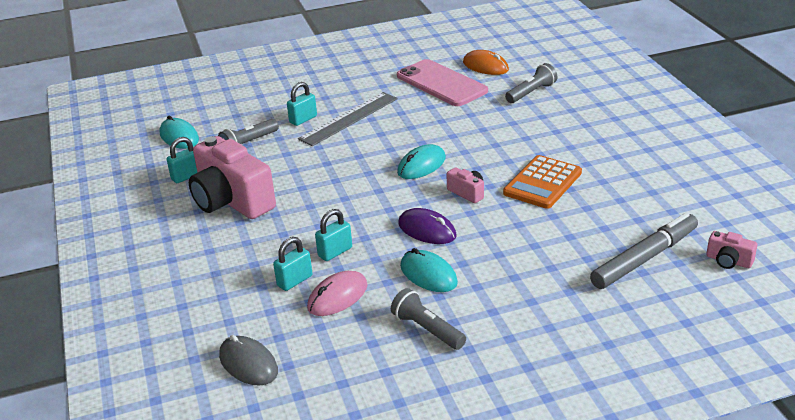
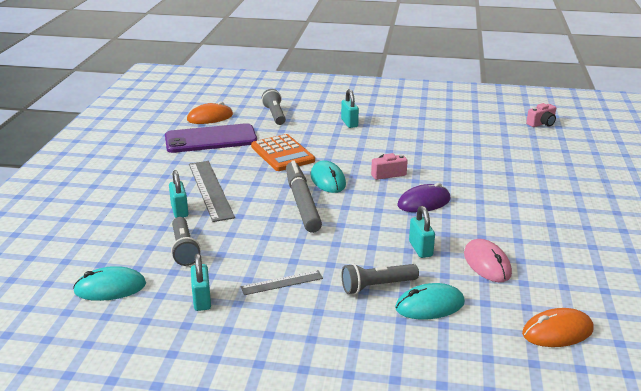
camera: 65 degrees left, 5 degrees down
pink camera [189,136,276,219] -> grey ruler [241,270,323,295]
grey mouse [219,335,278,386] -> orange mouse [522,308,593,347]
turquoise padlock [273,237,312,291] -> turquoise padlock moved to [341,89,359,128]
grey flashlight [391,288,466,350] -> grey flashlight moved to [341,263,419,294]
pink phone [397,59,488,106] -> purple phone [165,123,257,153]
turquoise mouse [400,248,458,292] -> turquoise mouse moved to [395,283,465,320]
orange calculator [503,155,582,209] -> orange calculator moved to [251,134,315,171]
grey marker [590,212,698,289] -> grey marker moved to [286,160,322,233]

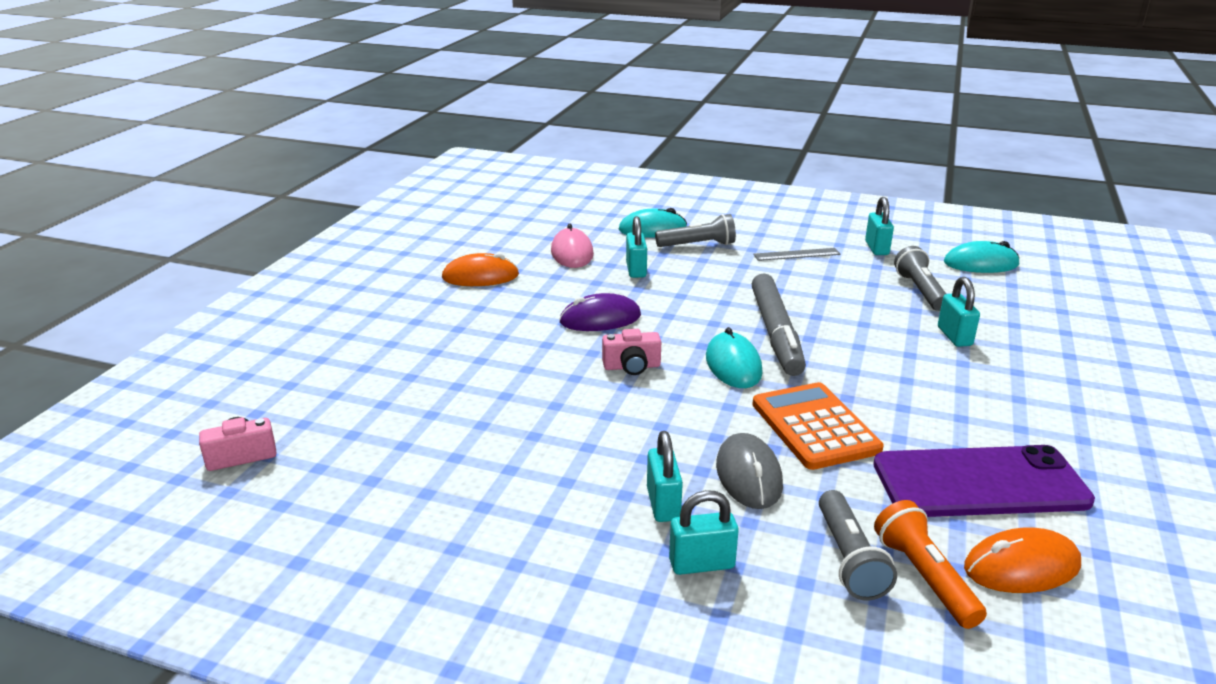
camera: 170 degrees left, 0 degrees up
grey ruler [189,161,235,222] -> none
orange mouse [522,308,593,347] -> orange mouse moved to [442,253,519,286]
none -> turquoise padlock [669,490,739,575]
none -> grey mouse [716,433,783,509]
none -> orange flashlight [874,500,987,629]

